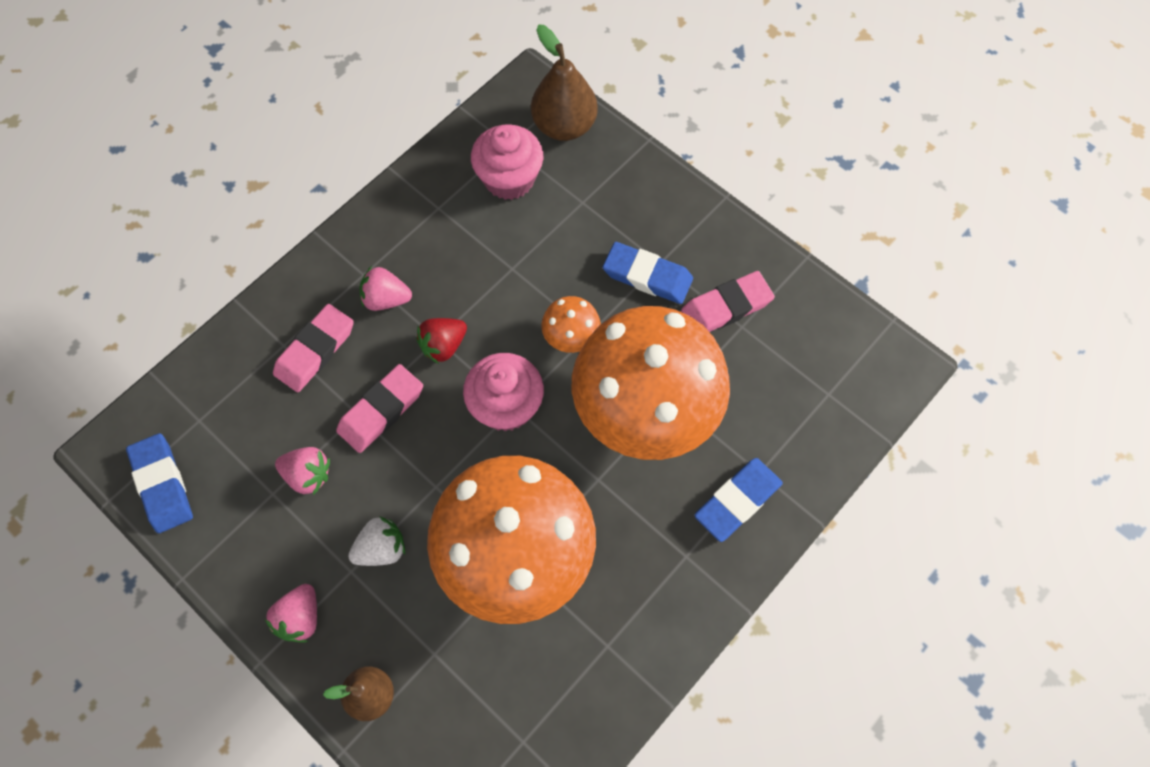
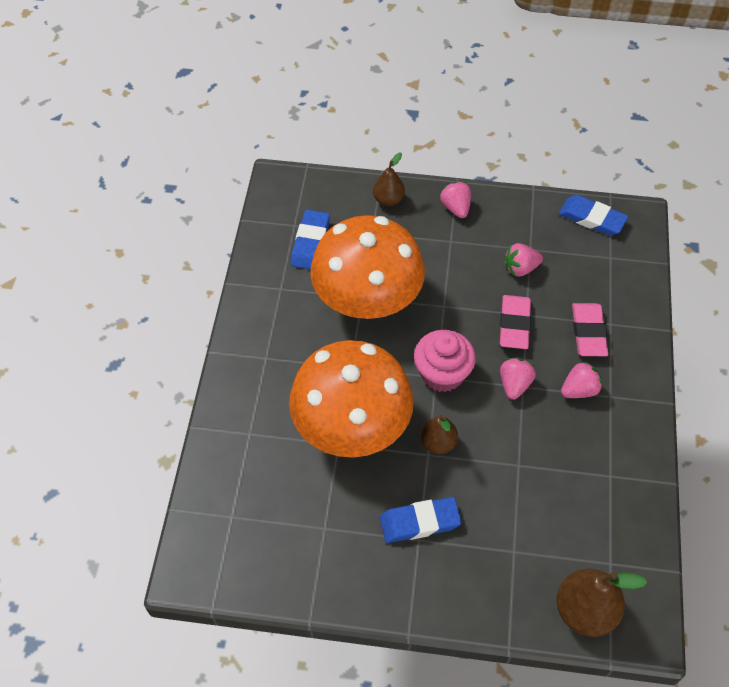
camera: 145 degrees right, 10 degrees down
white strawberry [348,516,405,566] -> none
red strawberry [416,318,467,364] -> pink strawberry [500,358,536,400]
pink cupcake [471,124,543,200] -> none
orange mushroom [541,296,601,353] -> brown pear [421,415,458,454]
pink eraser [681,271,775,332] -> none
blue eraser [694,458,783,542] -> blue eraser moved to [291,210,330,270]

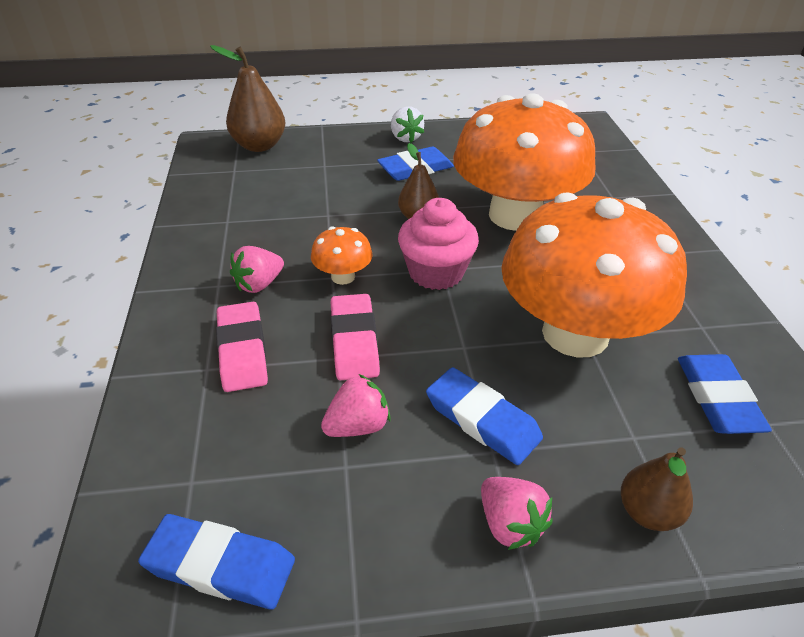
camera: 165 degrees right, 15 degrees down
pink strawberry [500,358,536,400] -> orange mushroom [311,226,373,285]
none -> white strawberry [391,106,424,143]
none -> blue eraser [426,367,543,465]

